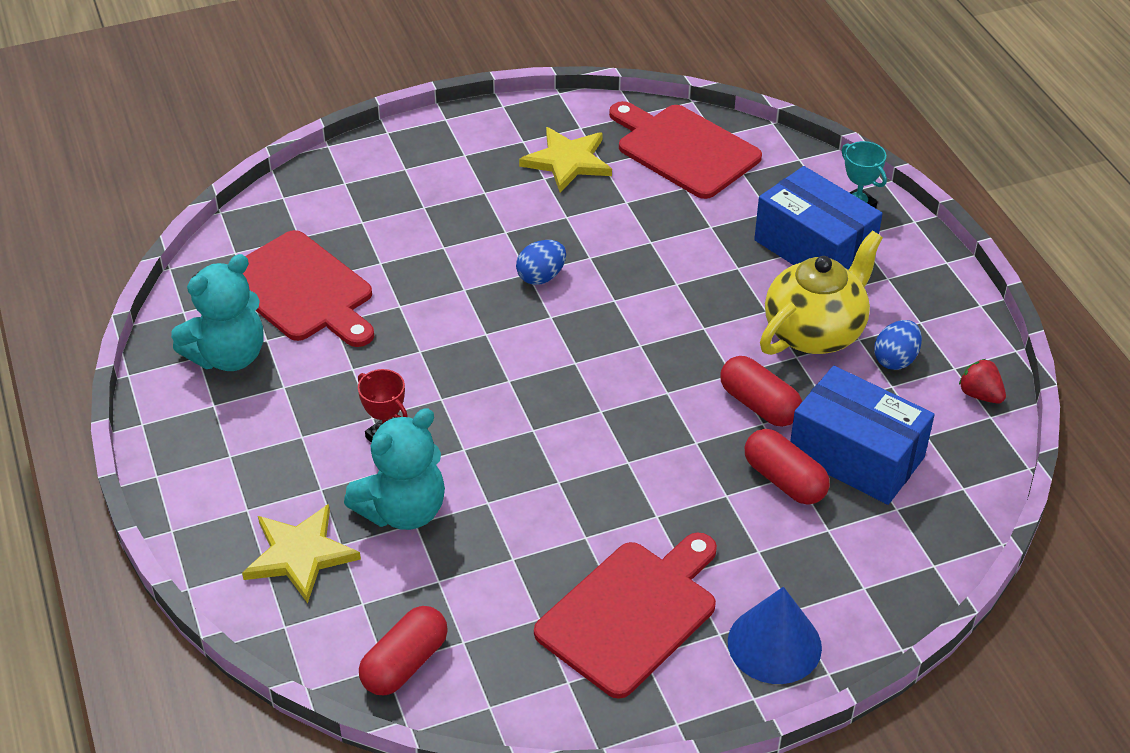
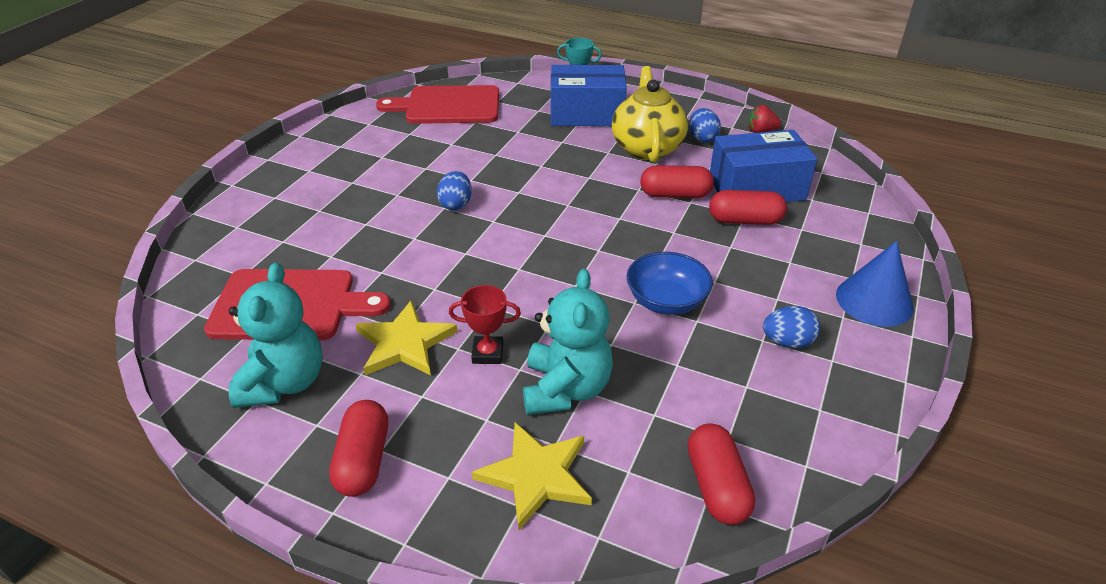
camera: 45 degrees left, 5 degrees down
yellow star [519,127,612,193] -> yellow star moved to [355,300,458,376]
red cutting board [534,532,717,699] -> blue egg [763,306,820,348]
none -> red capsule [329,400,388,497]
none -> blue bowl [627,252,713,315]

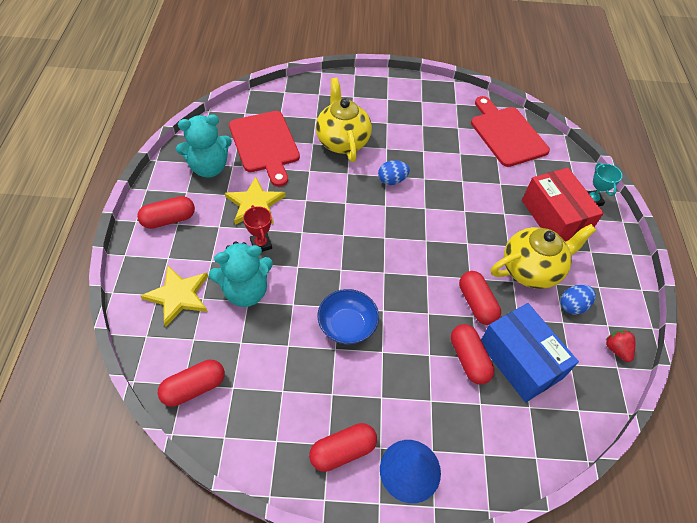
camera: 65 degrees right, 15 degrees up
blue box [551,65,627,126] -> red box [522,168,604,242]
blue egg [763,306,820,348] -> none
none -> red capsule [309,423,377,472]
none -> yellow teapot [316,78,372,162]

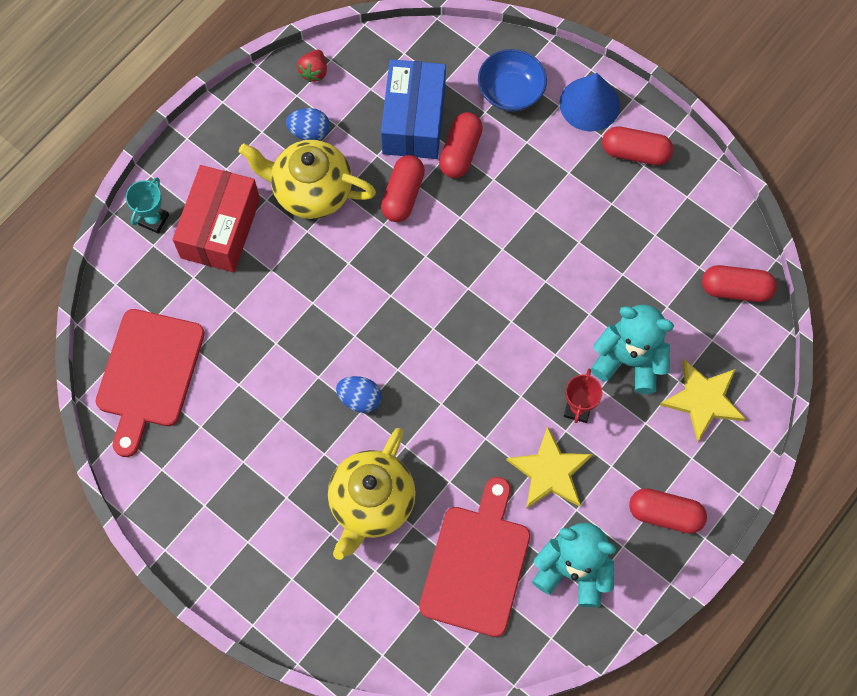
camera: 140 degrees left, 15 degrees up
blue bowl [317,289,379,345] -> blue bowl moved to [478,49,547,112]

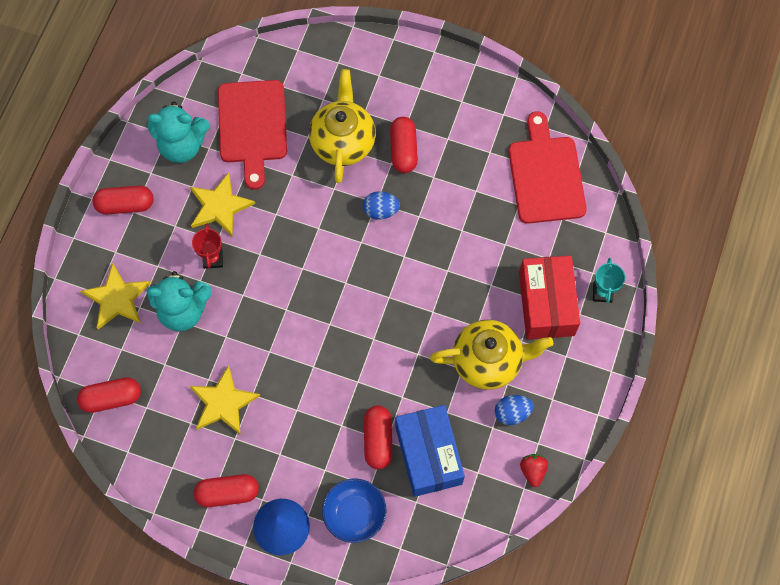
camera: 160 degrees right, 0 degrees up
red capsule [381,155,425,222] -> red capsule moved to [390,117,418,173]
none -> yellow star [190,365,260,435]

